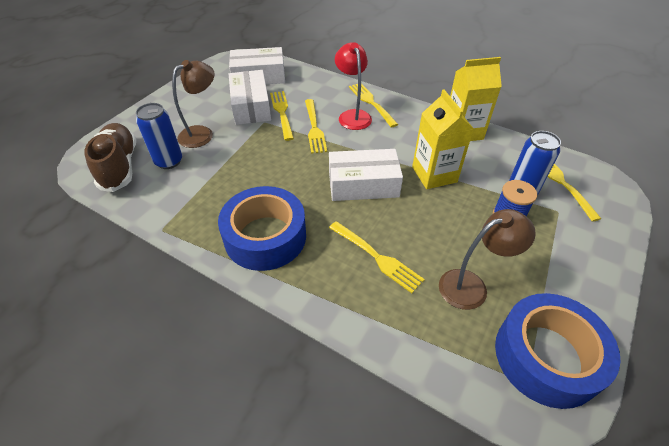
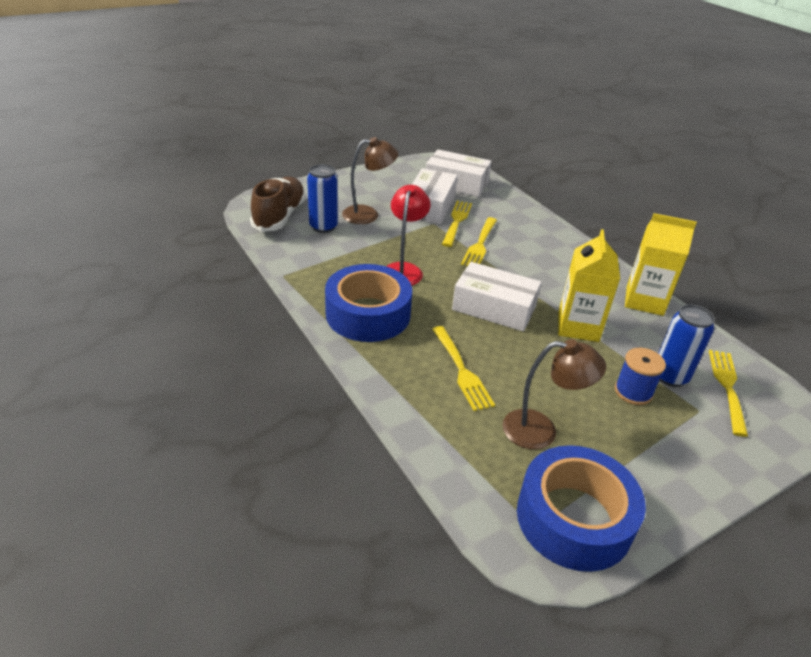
camera: 25 degrees right, 10 degrees down
red lamp [335,42,372,130] -> red lamp moved to [386,185,431,286]
yellow fork [349,83,398,127] -> none

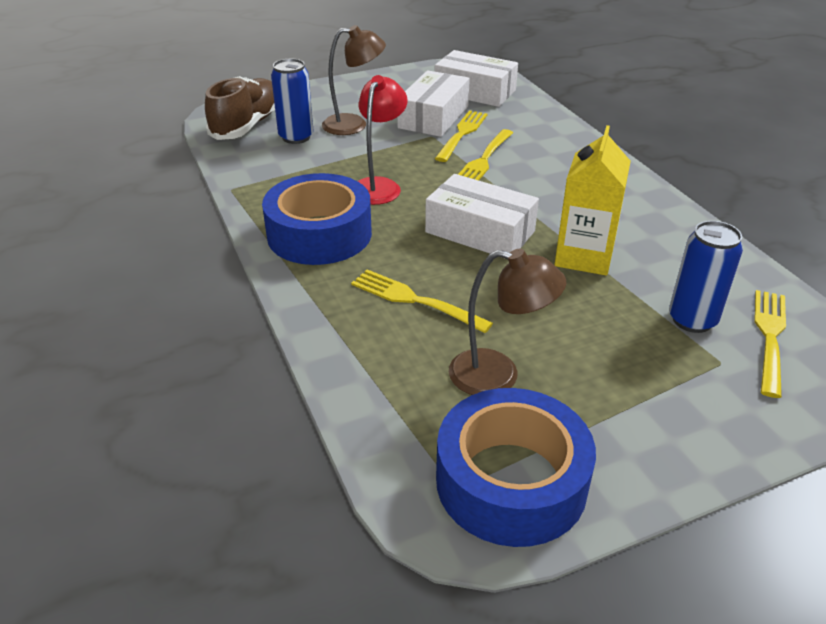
camera: 10 degrees right, 0 degrees up
yellow fork [432,326,495,411] -> yellow fork turned 135 degrees clockwise [351,270,493,333]
blue spool [615,348,666,405] -> none
yellow carton [625,213,697,316] -> none

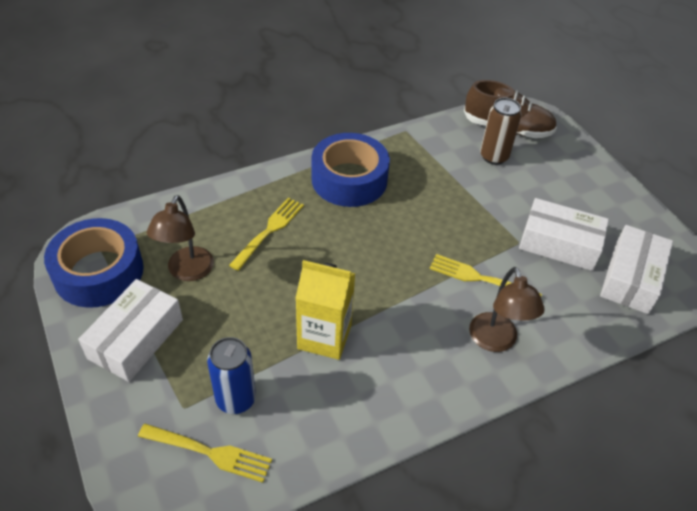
camera: 85 degrees right, 10 degrees up
blue can [271,59,314,144] -> brown can [480,98,522,165]
brown lamp [322,25,386,135] -> brown lamp moved to [469,267,545,352]
red lamp [358,75,408,205] -> none
white box [425,174,539,258] -> white box moved to [78,279,183,382]
yellow fork [435,110,488,162] -> none

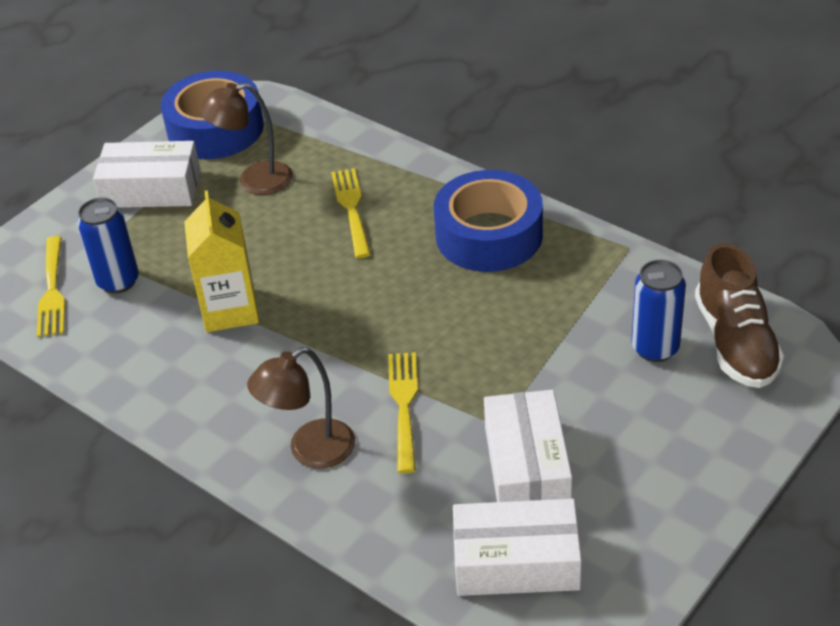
camera: 70 degrees right, 5 degrees down
yellow fork [229,198,304,271] -> yellow fork turned 105 degrees counterclockwise [331,168,371,258]
brown can [480,98,522,165] -> blue can [631,260,686,362]

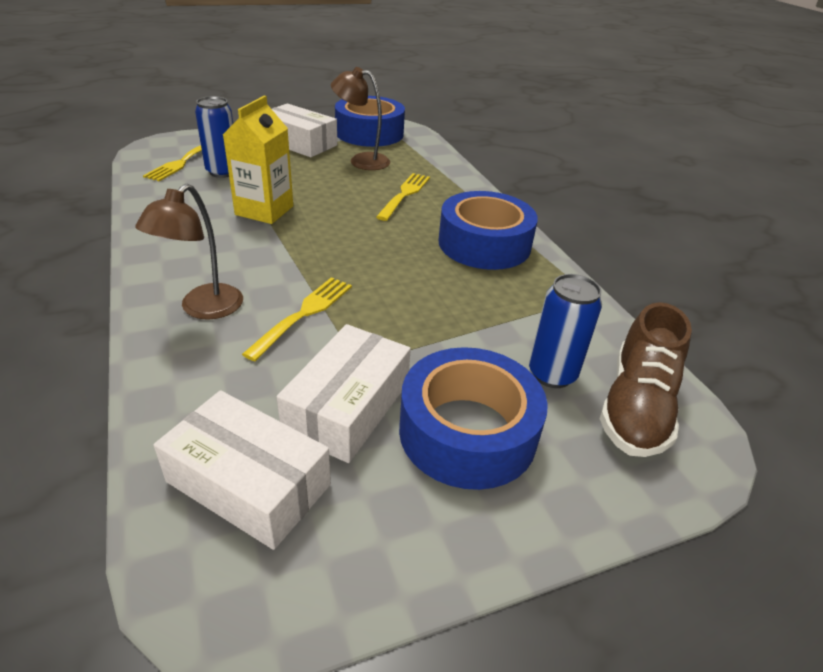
camera: 25 degrees right, 5 degrees down
brown lamp [247,347,355,469] -> brown lamp turned 60 degrees counterclockwise [135,184,243,320]
none -> blue tape [399,347,548,490]

